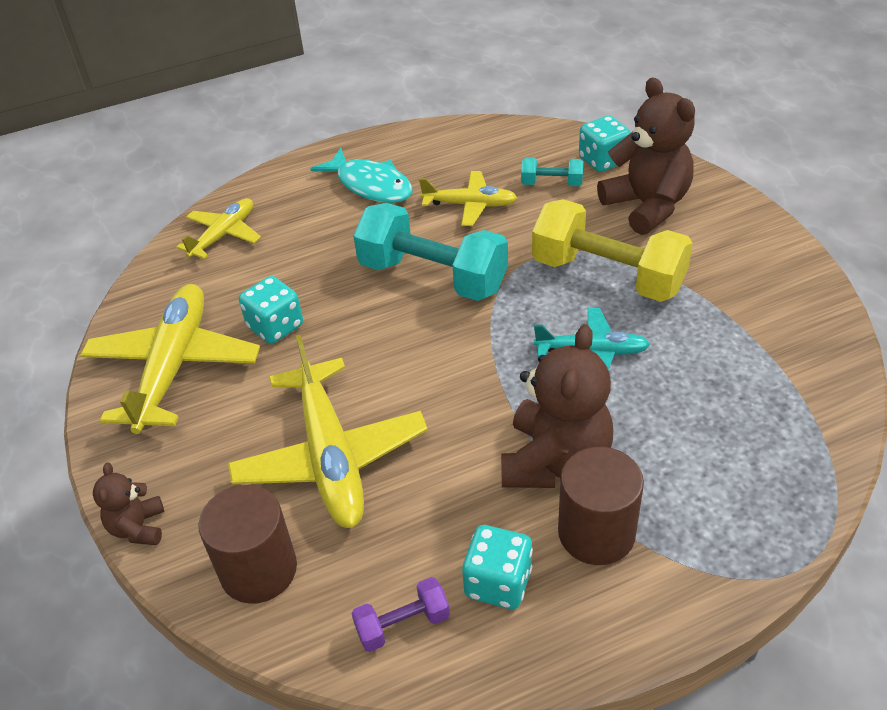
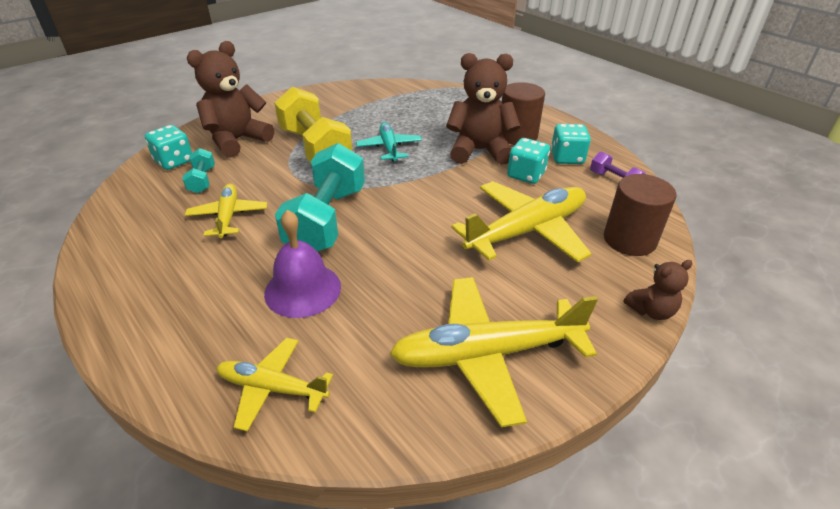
camera: 110 degrees left, 5 degrees down
turquoise dice [239,276,303,344] -> turquoise dice moved to [507,138,550,184]
turquoise fish [311,148,413,203] -> none
yellow dumbbell [532,199,693,302] -> yellow dumbbell turned 45 degrees counterclockwise [274,87,353,163]
none -> purple bell [264,210,341,318]

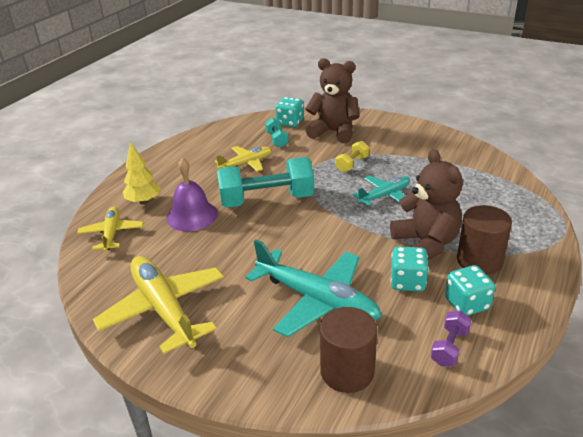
camera: 70 degrees right, 5 degrees down
turquoise dumbbell [182,148,215,193] -> turquoise dumbbell turned 75 degrees counterclockwise [265,118,289,148]
yellow dumbbell [274,87,353,163] -> yellow dumbbell [336,141,369,172], size x0.46
yellow plane [451,181,592,263] -> turquoise plane [245,239,382,337]
brown teddy bear [623,260,692,320] -> none
none -> yellow tree [123,142,161,204]

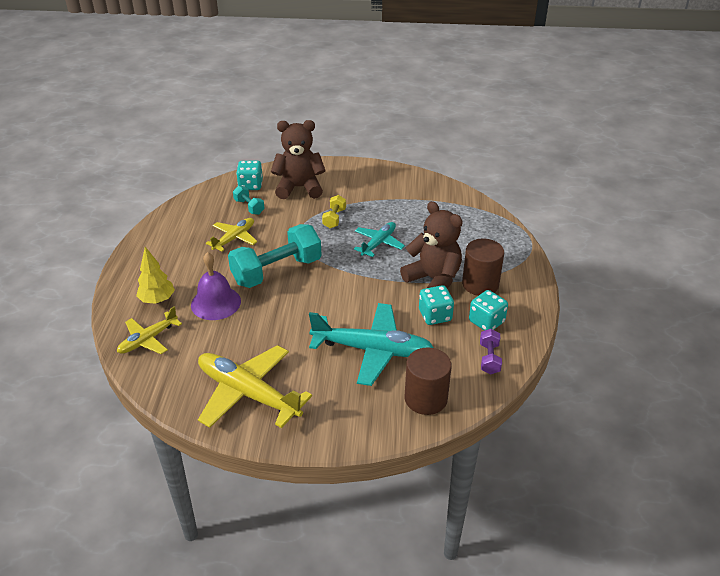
camera: 25 degrees left, 5 degrees up
yellow plane [77,207,143,252] -> yellow plane turned 105 degrees counterclockwise [117,306,182,354]

